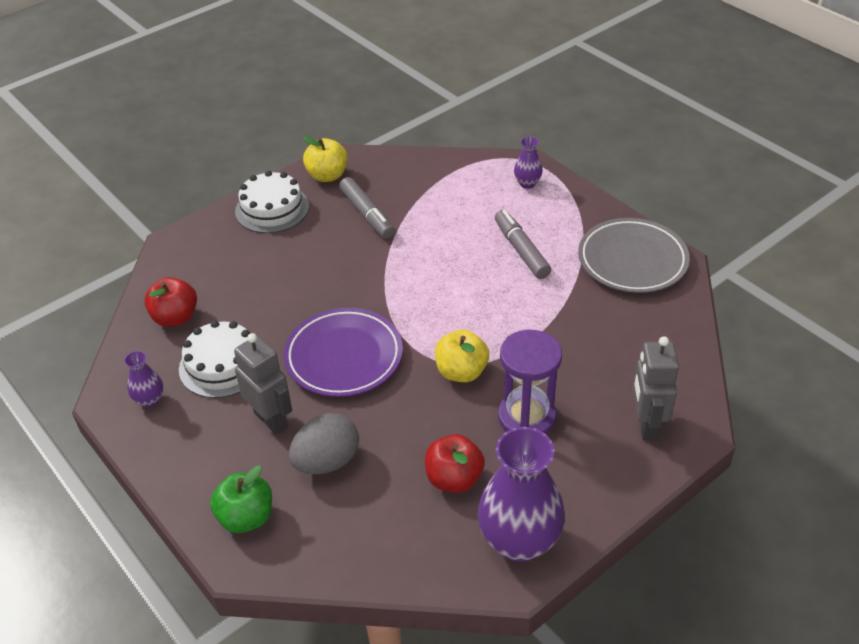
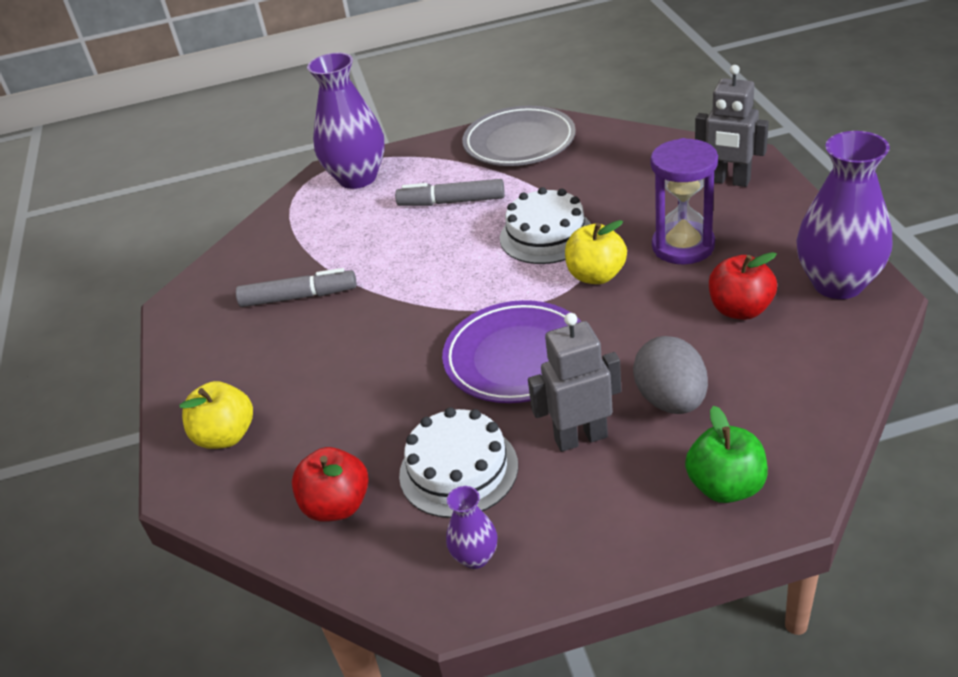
camera: 60 degrees left, 5 degrees down
white cake [235,170,309,233] -> white cake moved to [500,187,591,264]
yellow apple [302,136,348,182] -> yellow apple moved to [179,381,253,449]
purple vase [514,137,543,189] -> purple vase [307,52,385,189], size x2.14

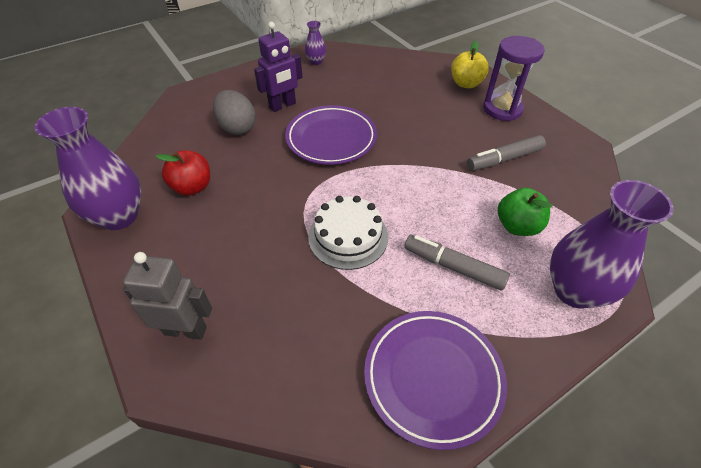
camera: 155 degrees right, 10 degrees up
red apple [292,447,369,522] -> none
grey marker [395,179,505,206] -> grey marker turned 135 degrees counterclockwise [404,235,510,290]
white cake [399,407,518,518] -> none
grey plate [462,106,576,166] -> purple plate [364,311,507,450]
grey robot [528,313,621,452] -> purple robot [254,22,302,112]
yellow apple [565,220,627,284] -> none
purple hourglass [650,138,718,264] -> purple hourglass moved to [483,36,545,121]
green apple [685,406,768,503] -> green apple moved to [498,188,553,236]

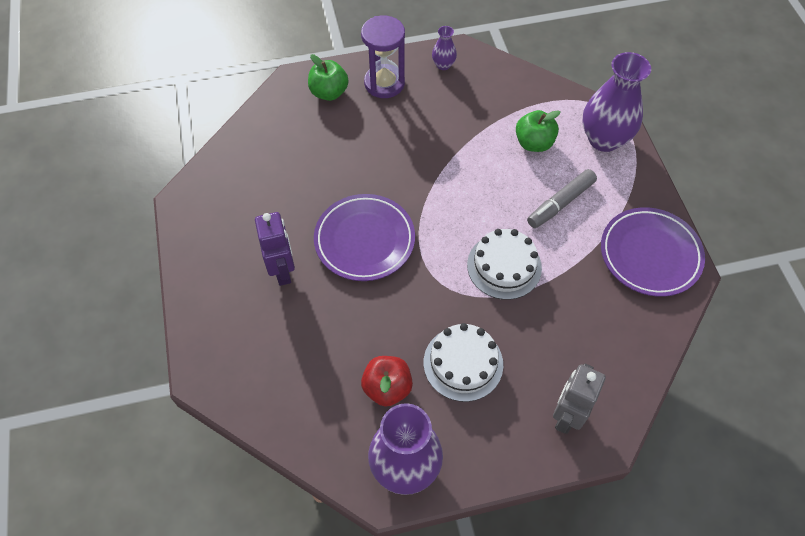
camera: 70 degrees left, 10 degrees up
grey egg [213,90,256,135] -> none
purple vase [305,21,326,65] -> purple vase moved to [432,26,457,70]
yellow apple [451,41,489,88] -> green apple [308,54,349,101]
grey marker [467,135,546,171] -> none
none -> white cake [424,323,503,402]

